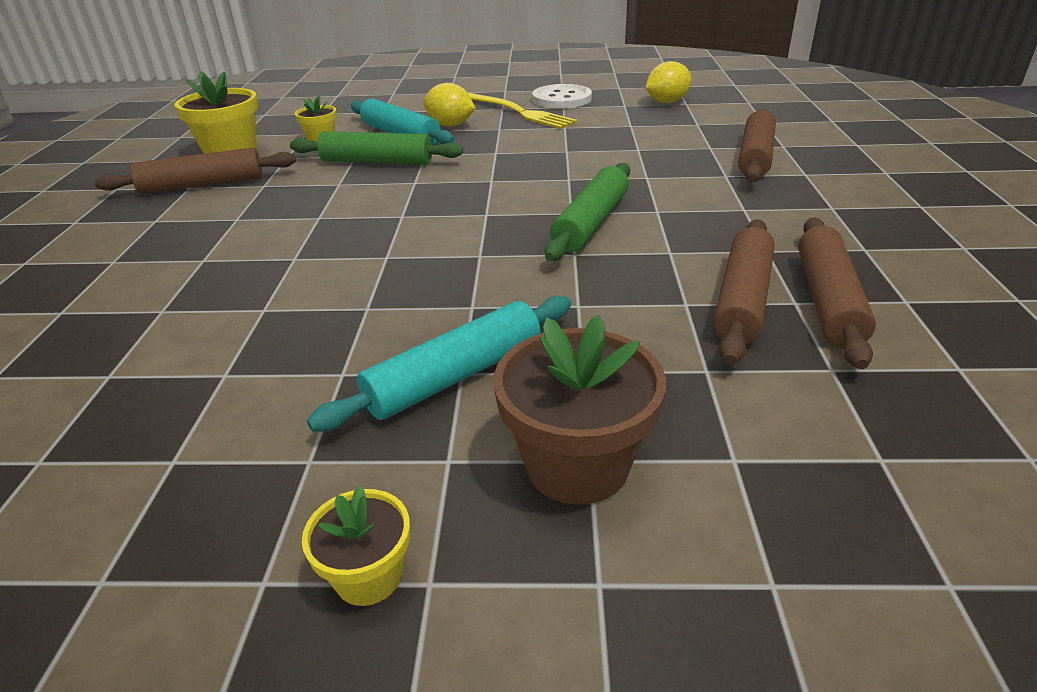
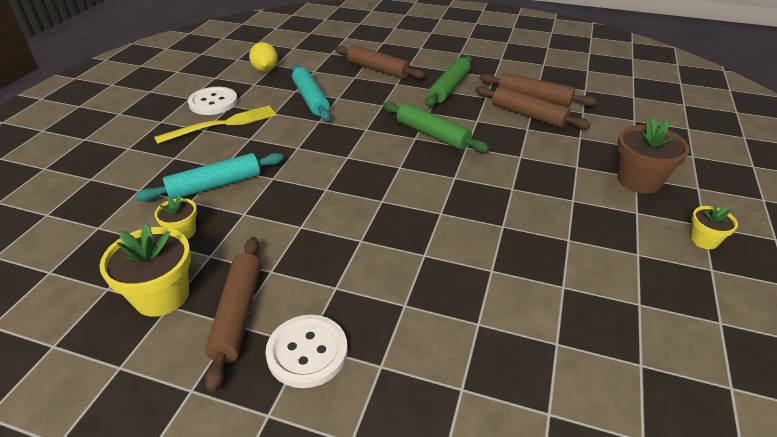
camera: 75 degrees left, 5 degrees up
green rolling pin [290,131,463,165] -> green rolling pin moved to [425,55,472,107]
turquoise rolling pin [307,296,571,432] -> turquoise rolling pin moved to [292,64,331,121]
yellow lemon [423,83,475,127] -> none
none -> white button [265,315,348,388]

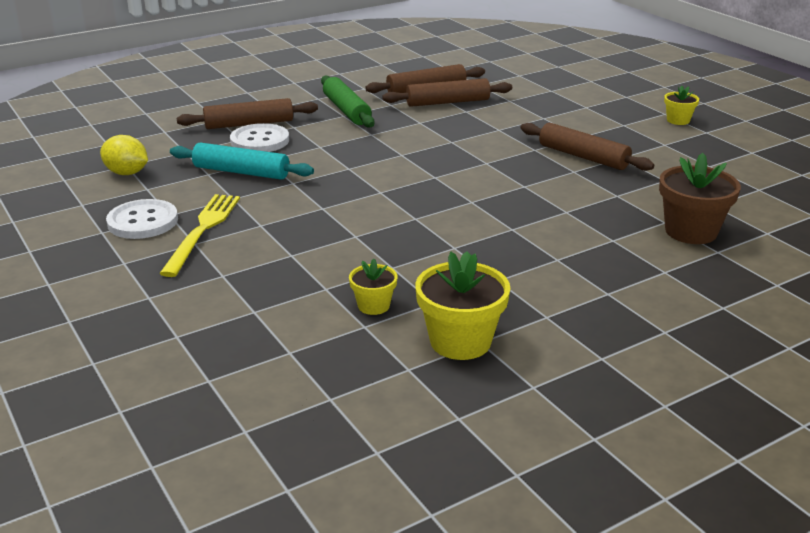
camera: 50 degrees left, 10 degrees down
turquoise rolling pin [135,153,284,201] -> none
brown rolling pin [205,237,261,392] -> brown rolling pin moved to [520,123,654,171]
white button [265,315,348,388] -> white button moved to [230,123,289,152]
green rolling pin [383,102,489,153] -> none
brown flower pot [617,118,690,194] -> brown flower pot moved to [659,153,741,244]

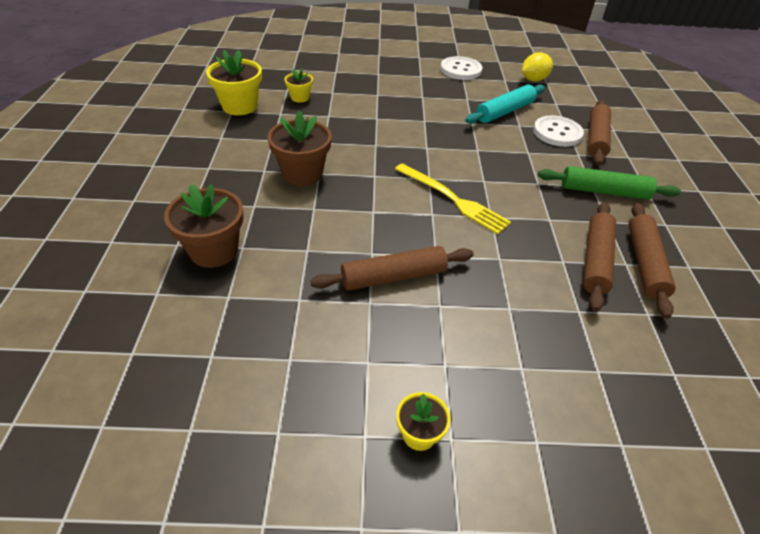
camera: 120 degrees right, 15 degrees up
yellow fork [159,194,240,277] -> yellow fork moved to [395,163,511,235]
none -> brown flower pot [267,111,332,186]

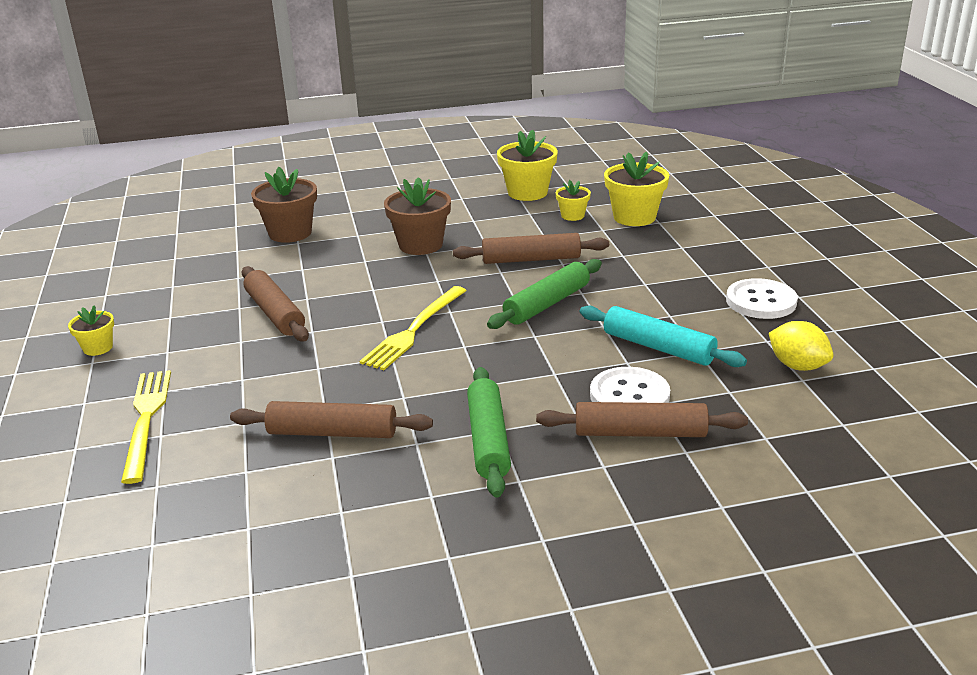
camera: 80 degrees right, 15 degrees down
brown rolling pin [629,203,676,319] -> brown rolling pin moved to [453,233,609,264]
none -> yellow fork [121,370,171,484]
none -> green rolling pin [487,259,602,329]
none -> yellow flower pot [604,151,669,226]

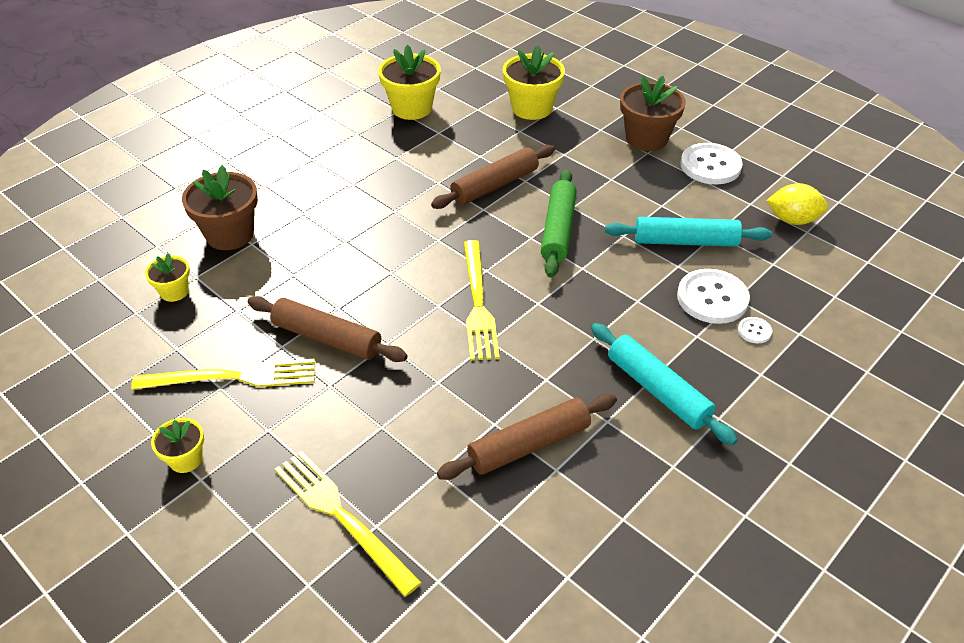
camera: 35 degrees left, 15 degrees up
brown flower pot [384,177,451,255] -> brown flower pot moved to [620,76,686,151]
green rolling pin [467,367,511,497] -> turquoise rolling pin [591,323,738,445]
brown rolling pin [536,402,748,437] -> white button [738,317,772,344]
yellow flower pot [556,180,591,221] -> yellow flower pot moved to [145,253,190,302]
none -> yellow fork [131,359,315,390]

